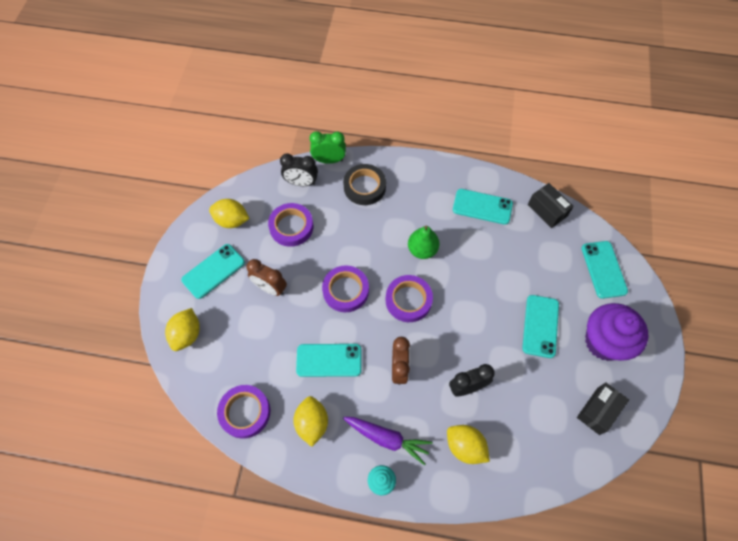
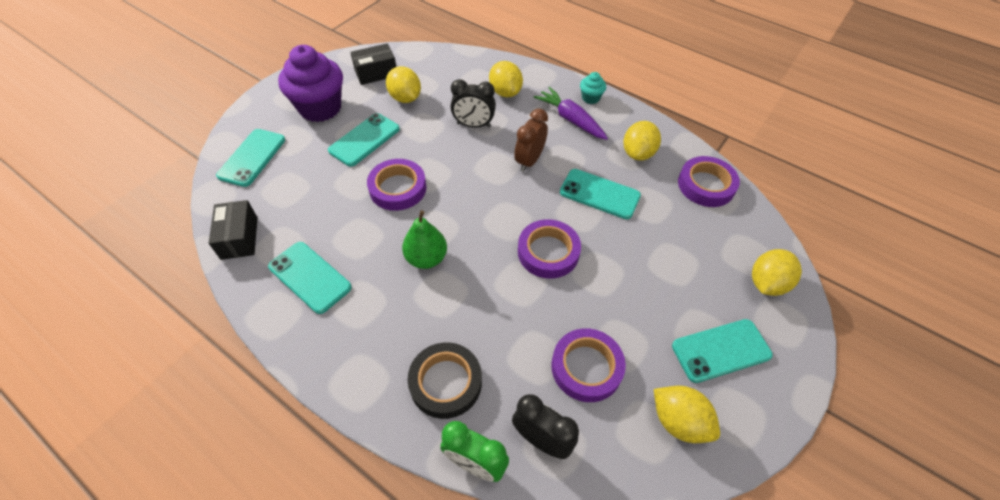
camera: 155 degrees left, 10 degrees down
brown clock [247,259,287,296] -> none
purple tape [386,275,433,322] -> purple tape moved to [367,159,426,211]
none -> yellow lemon [386,66,421,103]

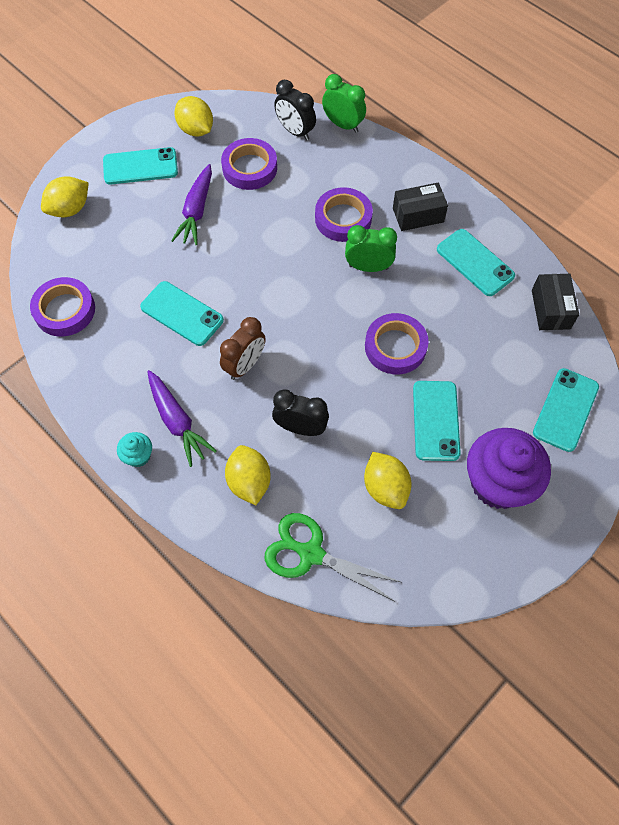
camera: 170 degrees left, 10 degrees up
turquoise phone [328,113,400,167] -> turquoise phone turned 45 degrees counterclockwise [413,381,461,461]
black box [350,43,396,85] -> black box moved to [393,183,448,231]
green pear [402,210,447,269] -> green clock [345,225,397,272]
black tape [408,342,482,419] -> none
purple tape [518,219,581,279] -> purple tape moved to [315,187,373,242]
yellow lemon [623,121,661,161] -> none
none -> purple carrot [171,164,212,245]
none -> green scissors [265,513,403,601]

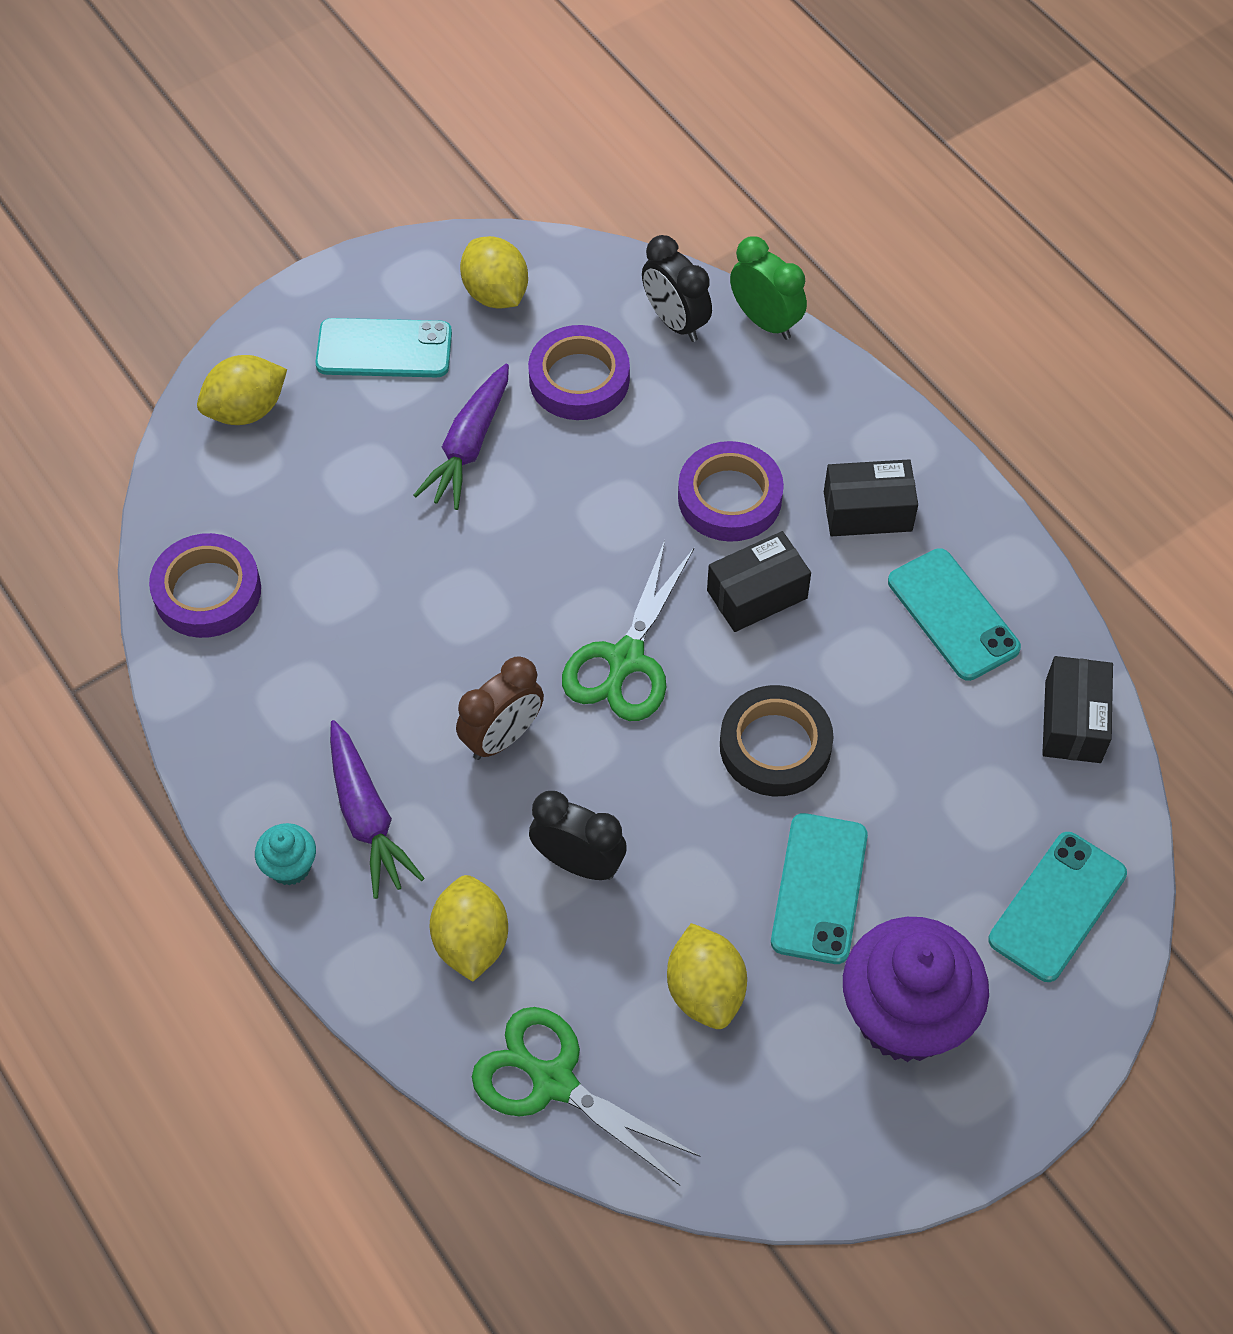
camera: 10 degrees right, 5 degrees down
turquoise phone [140,281,224,346] -> none
green clock [345,225,397,272] -> black box [707,531,811,632]
purple tape [365,313,429,374] -> black tape [720,685,833,796]
none -> green scissors [562,540,694,721]

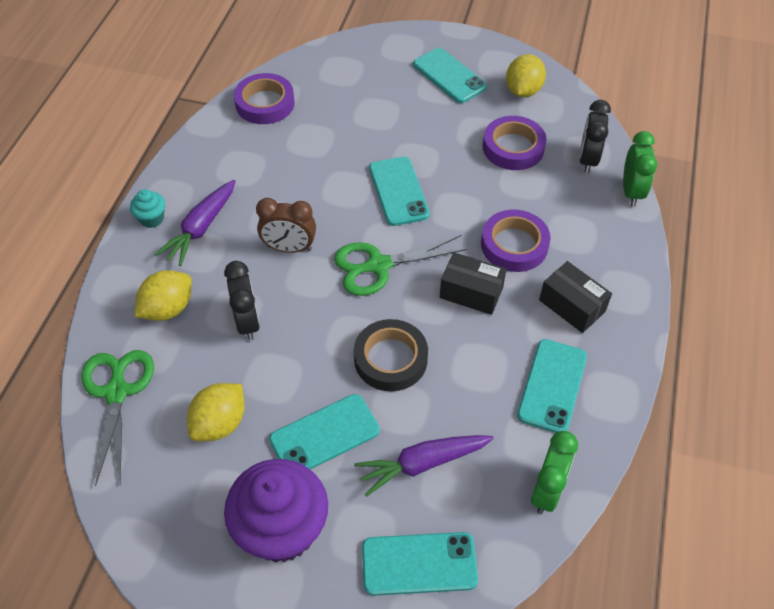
camera: 50 degrees right, 5 degrees down
yellow lemon [197,355,287,425] -> none
purple carrot [414,364,509,510] -> purple carrot moved to [354,435,494,497]
black box [1042,656,1113,763] -> green clock [531,431,578,514]
none -> turquoise phone [369,157,430,226]

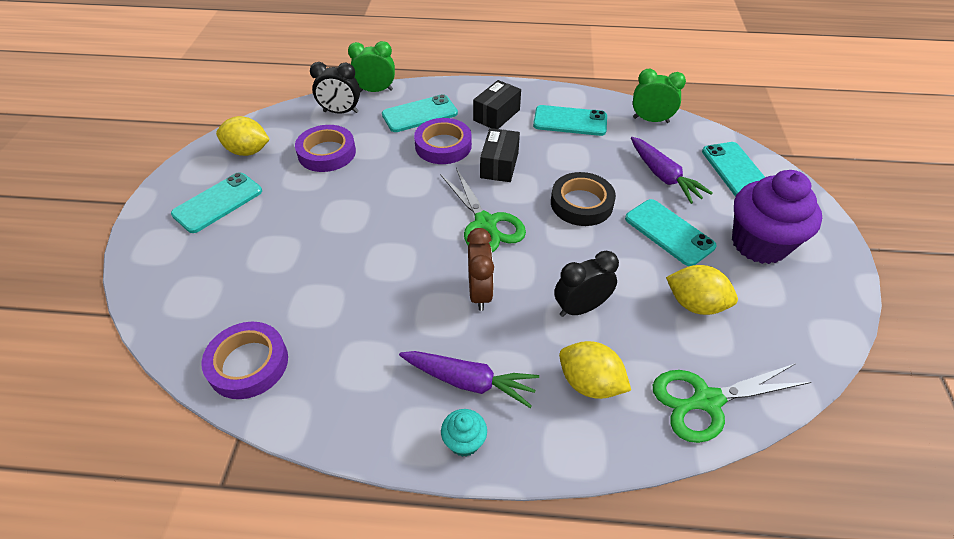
camera: 100 degrees left, 5 degrees down
turquoise phone [369,157,430,226] -> turquoise phone moved to [382,94,458,132]

